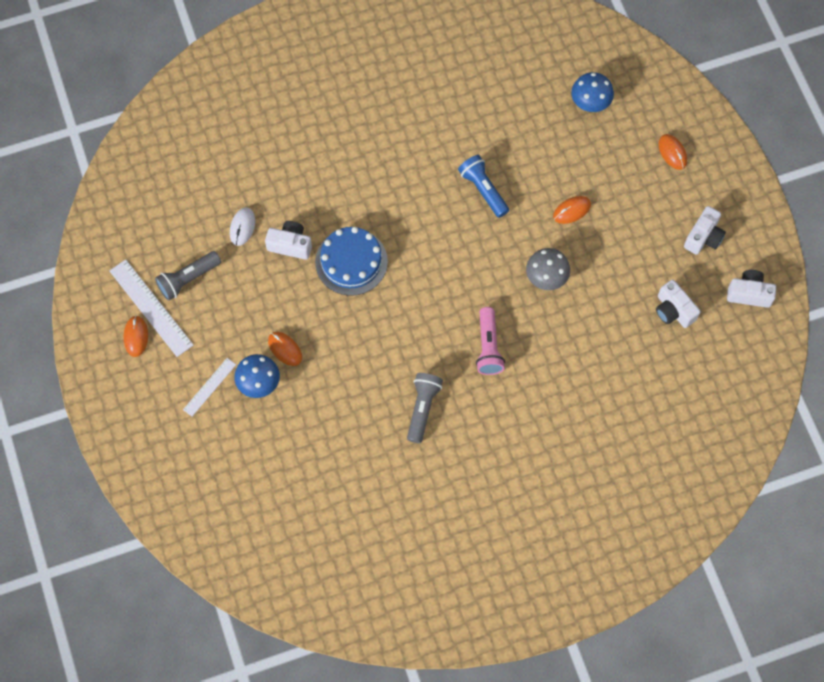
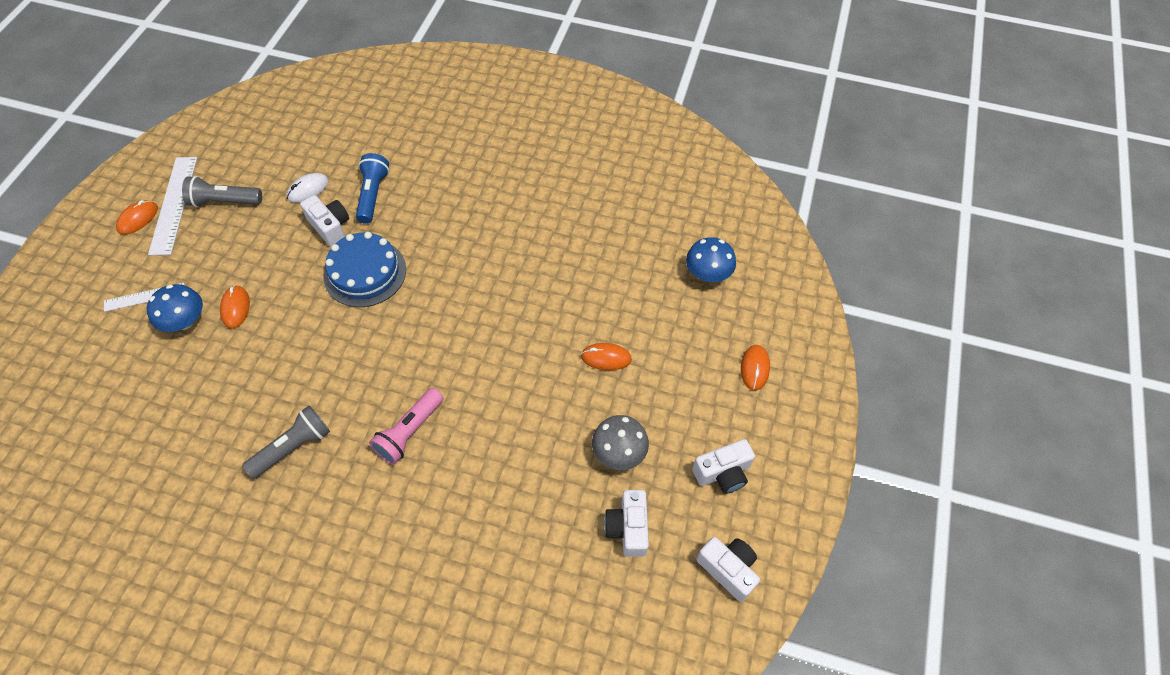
camera: 35 degrees right, 10 degrees down
blue flashlight [458,155,509,218] -> blue flashlight moved to [356,153,389,224]
grey mushroom [526,248,570,290] -> grey mushroom moved to [592,415,649,470]

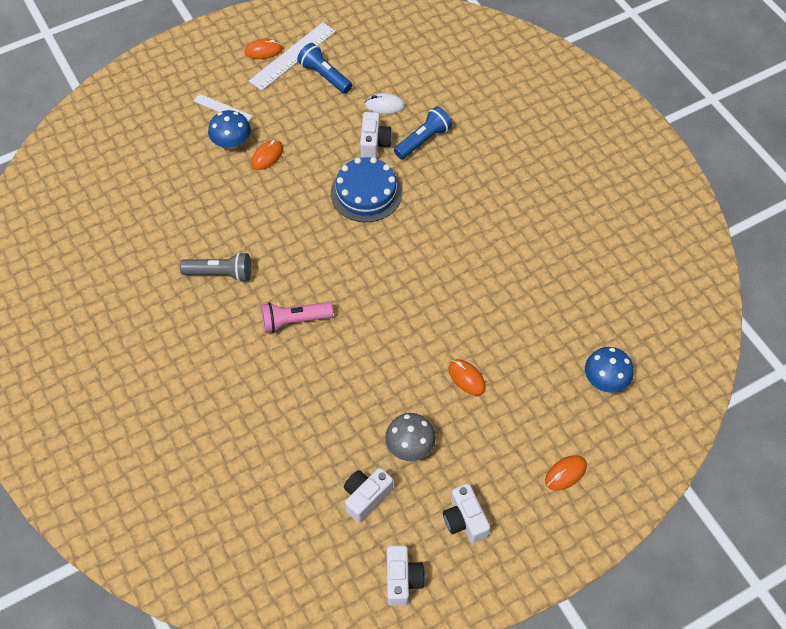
camera: 45 degrees right, 0 degrees up
grey flashlight [182,176,262,207] -> blue flashlight [297,43,352,94]
white camera [692,439,755,494] -> white camera turned 45 degrees clockwise [443,484,490,543]

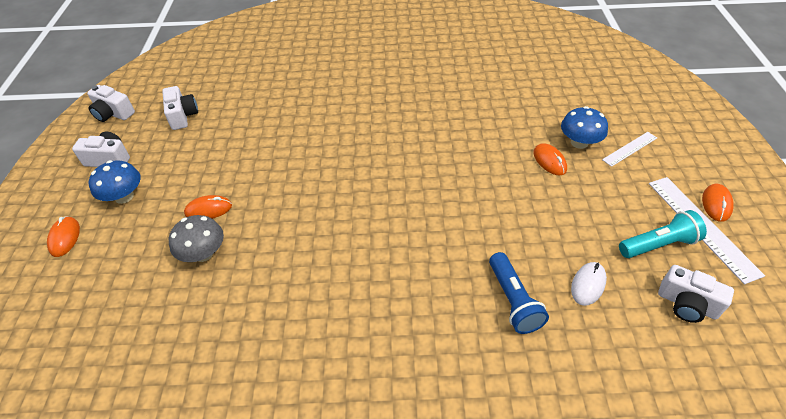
camera: 120 degrees right, 10 degrees down
grey flashlight [180,252,251,282] -> none
pink flashlight [261,302,333,333] -> none
blue flashlight [297,43,352,94] -> turquoise flashlight [619,210,707,258]
blue cake [331,157,402,222] -> none
white camera [360,112,392,158] -> white camera moved to [658,265,734,323]
grey mushroom [385,413,436,461] -> grey mushroom moved to [169,215,224,262]
blue mushroom [585,347,634,393] -> blue mushroom moved to [89,160,141,204]

